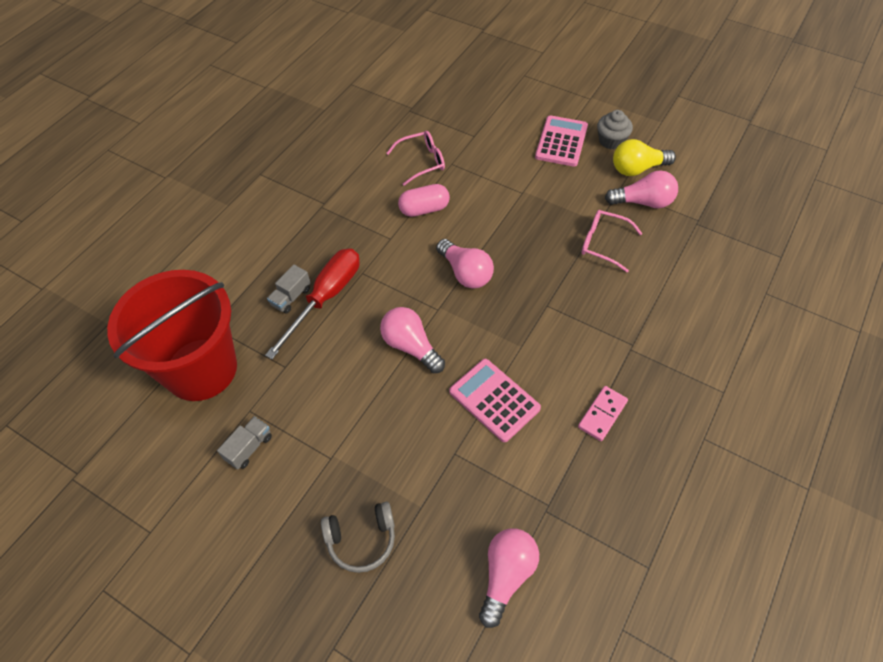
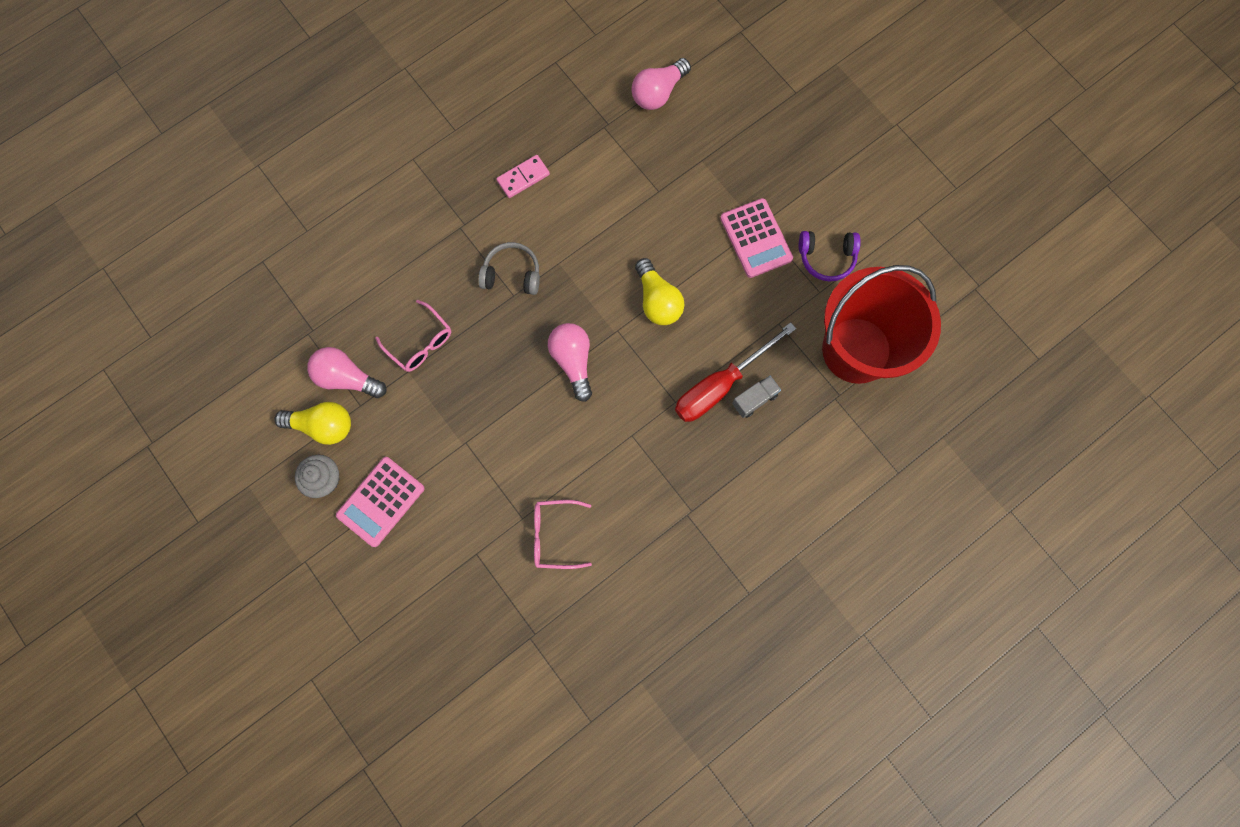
camera: 160 degrees left, 20 degrees up
grey truck [217,416,272,470] -> purple headphones [799,231,861,282]
grey headphones [321,502,395,573] -> grey headphones moved to [478,242,540,295]
pink light bulb [380,307,445,373] -> yellow light bulb [635,258,684,325]
pink capsule [398,184,450,217] -> none
pink calculator [449,359,541,442] -> pink calculator moved to [720,198,793,278]

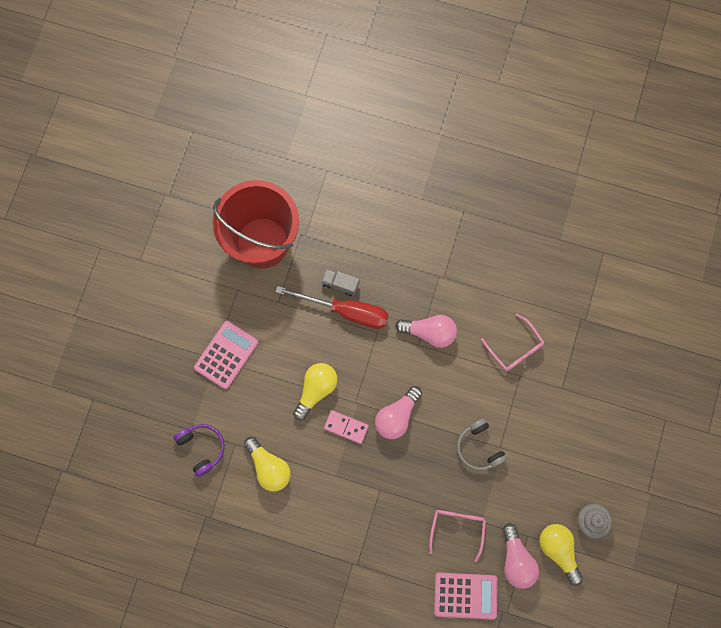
camera: 125 degrees left, 0 degrees up
pink calculator [336,457,425,547] -> pink calculator moved to [434,572,498,620]
grey headphones [478,242,540,295] -> grey headphones moved to [457,418,507,471]
pink domino [497,155,550,198] -> pink domino moved to [324,410,369,444]
pink light bulb [631,58,691,110] -> pink light bulb moved to [395,315,457,348]
purple headphones [799,231,861,282] -> purple headphones moved to [174,424,225,477]
none -> yellow light bulb [244,437,291,491]

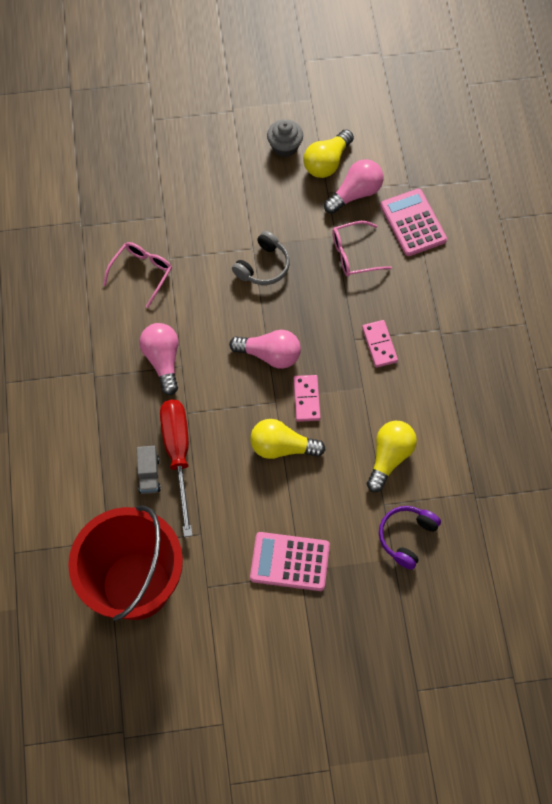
camera: 115 degrees left, 10 degrees down
none -> pink domino [362,320,398,368]

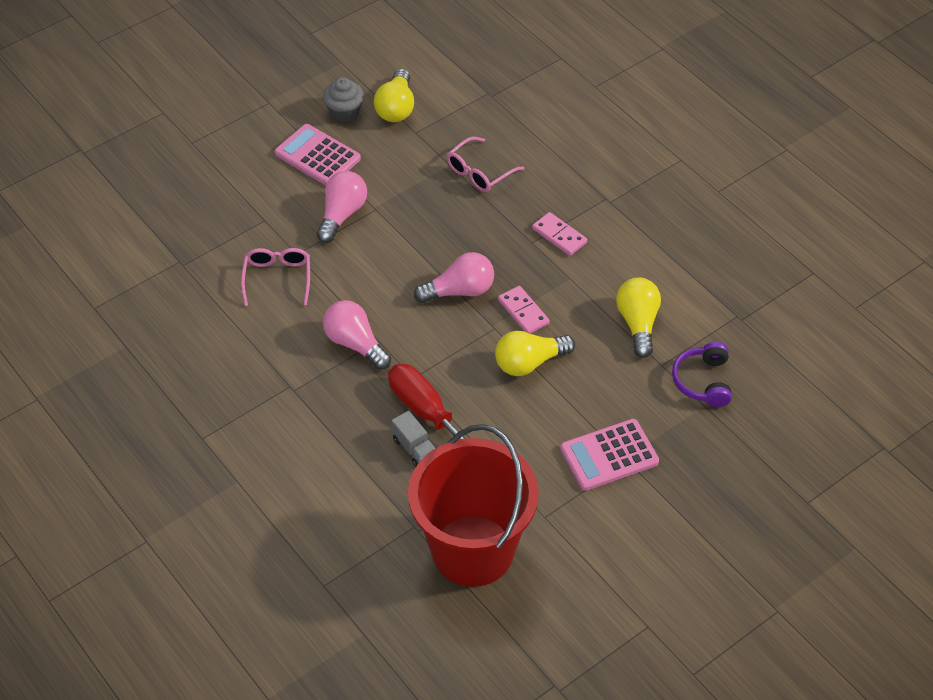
camera: 30 degrees left, 15 degrees down
grey headphones [232,231,290,285] -> none
pink light bulb [324,159,383,214] -> pink light bulb moved to [317,171,367,243]
pink calculator [380,189,447,256] -> pink calculator moved to [275,124,361,185]

